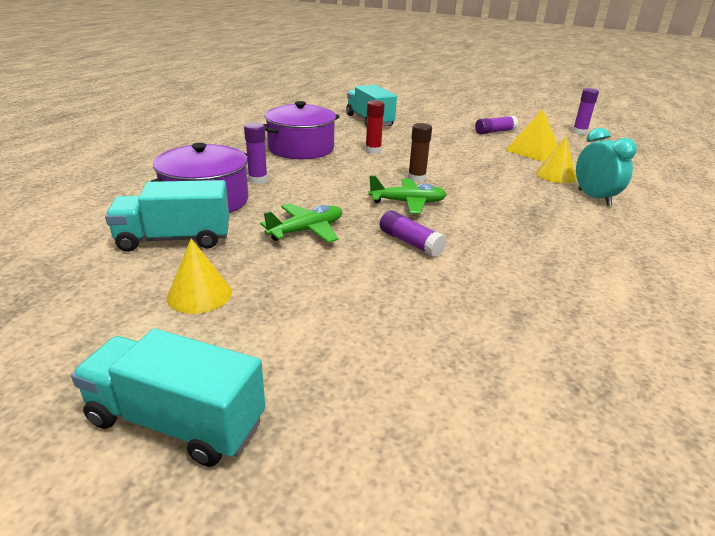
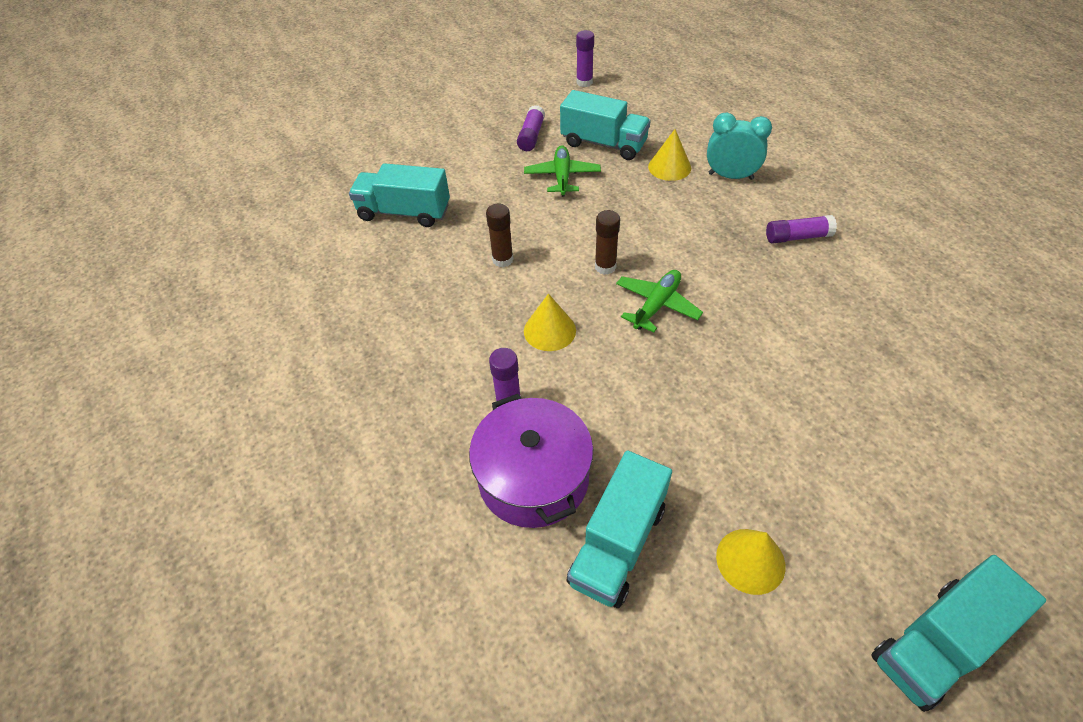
camera: 50 degrees left, 20 degrees up
green plane [260,203,342,243] -> green plane moved to [524,145,601,197]
purple pot [264,101,340,159] -> none
red glue stick [365,100,385,154] -> brown glue stick [486,204,514,267]
purple glue stick [380,210,446,257] -> purple glue stick moved to [766,215,837,244]
yellow pyramid [505,109,558,162] -> turquoise truck [560,90,651,160]
none -> yellow cone [524,294,576,351]

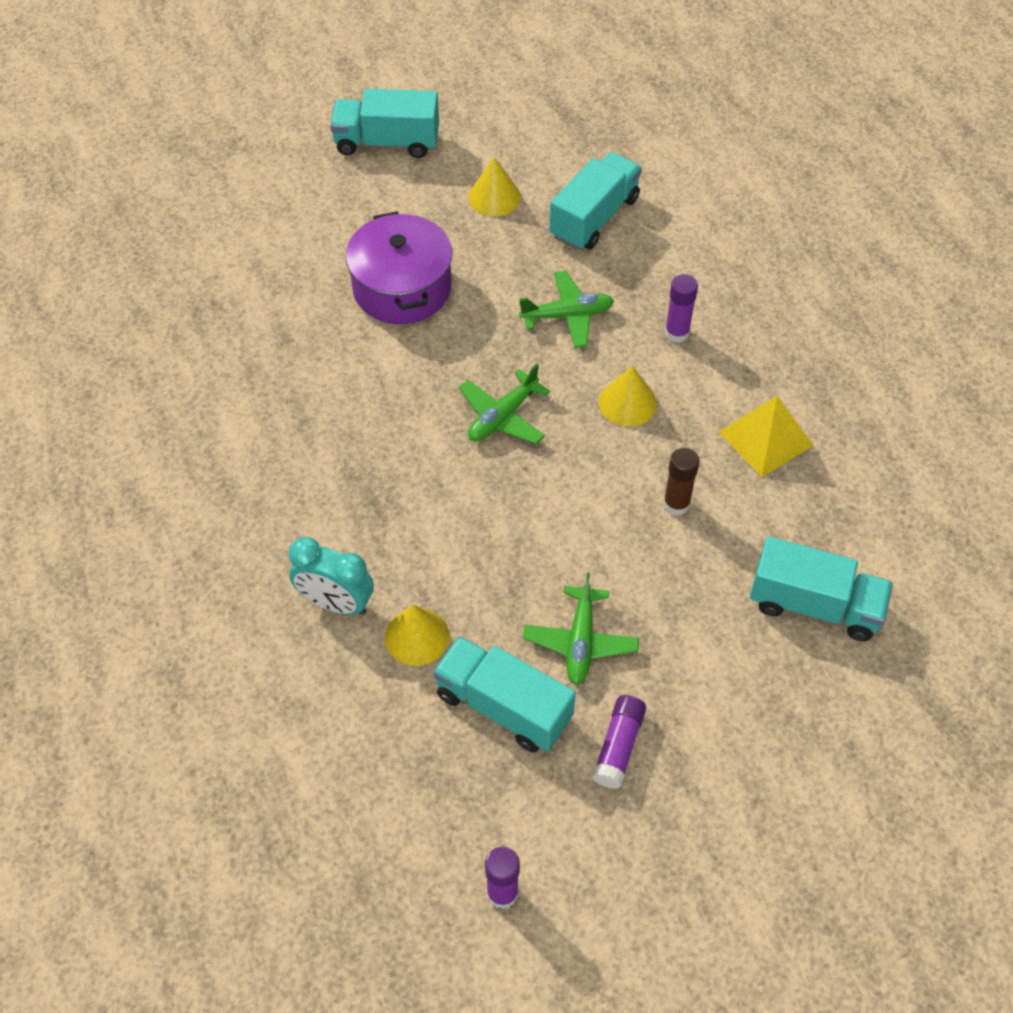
camera: 175 degrees left, 5 degrees up
purple pot [469,394,593,528] -> purple pot moved to [345,211,453,324]
brown glue stick [595,210,620,275] -> none
purple glue stick [766,215,837,244] -> none
turquoise truck [871,555,1046,712] -> turquoise truck turned 150 degrees counterclockwise [330,88,439,158]
none -> green plane [519,271,614,348]
none -> yellow pyramid [718,396,814,477]

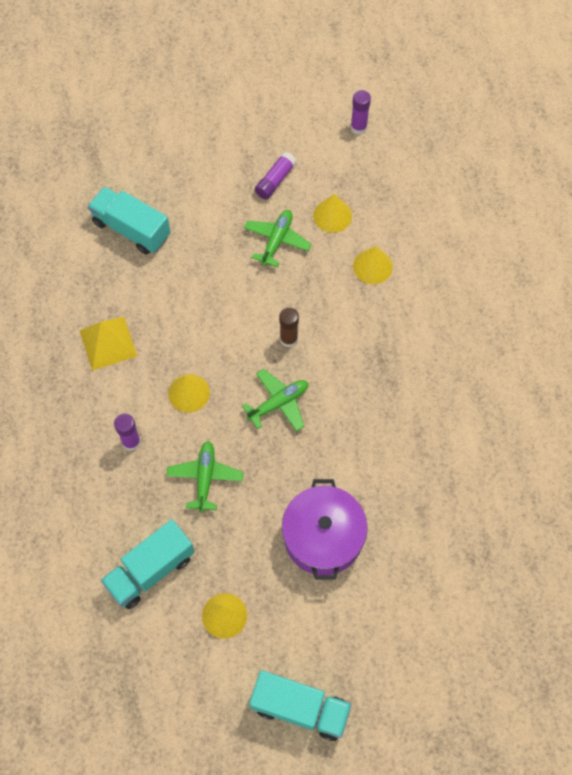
camera: 165 degrees left, 10 degrees up
turquoise clock [289,537,374,615] -> none
turquoise truck [433,636,576,752] -> yellow cone [313,194,352,233]
green plane [519,271,614,348] -> green plane turned 90 degrees clockwise [166,441,244,513]
brown glue stick [663,448,700,516] -> brown glue stick moved to [279,307,299,348]

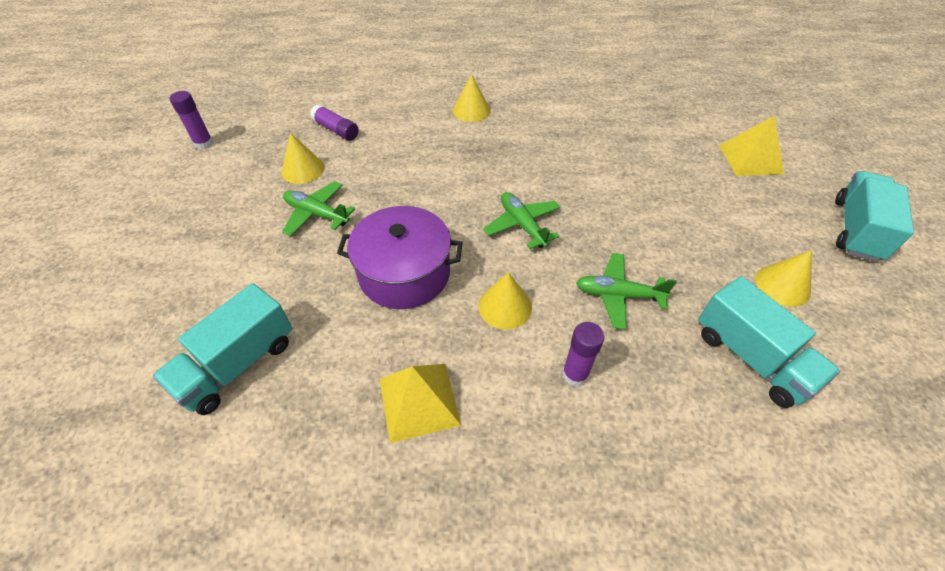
camera: 85 degrees left, 15 degrees down
purple glue stick [255,152,297,199] -> purple glue stick moved to [310,104,359,141]
brown glue stick [279,307,299,348] -> none
purple pot [282,479,368,579] -> purple pot moved to [337,206,463,309]
yellow cone [353,246,393,284] -> yellow cone moved to [453,74,491,122]
none -> yellow pyramid [719,116,784,176]

